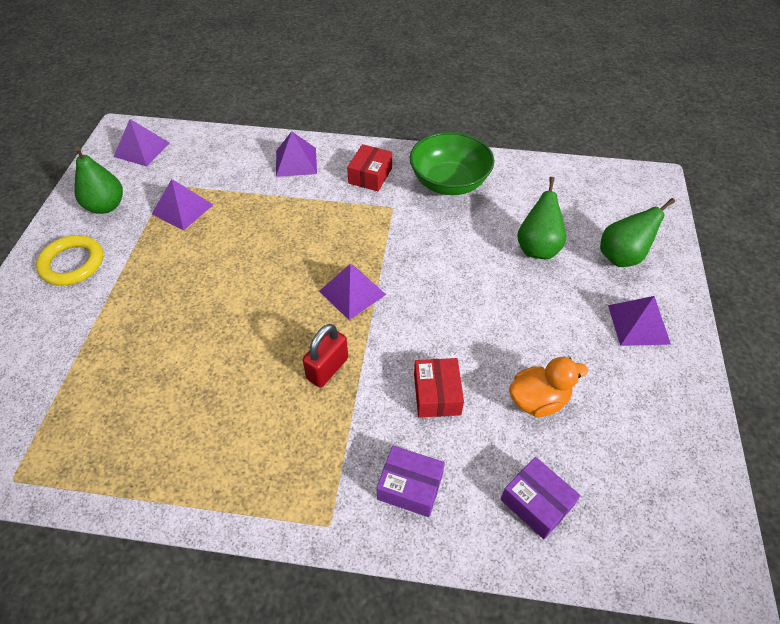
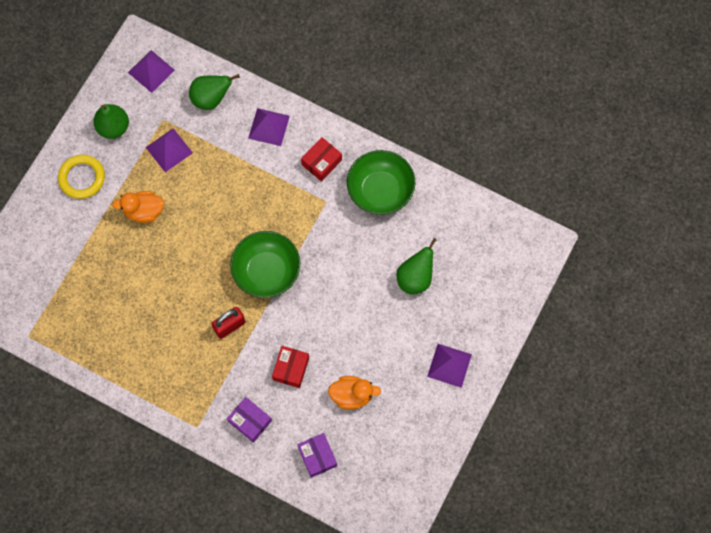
camera: 20 degrees right, 20 degrees up
purple pyramid [319,264,386,320] -> green bowl [230,231,301,298]
green pear [600,198,675,267] -> green pear moved to [189,74,240,110]
none -> orange duck [112,191,164,223]

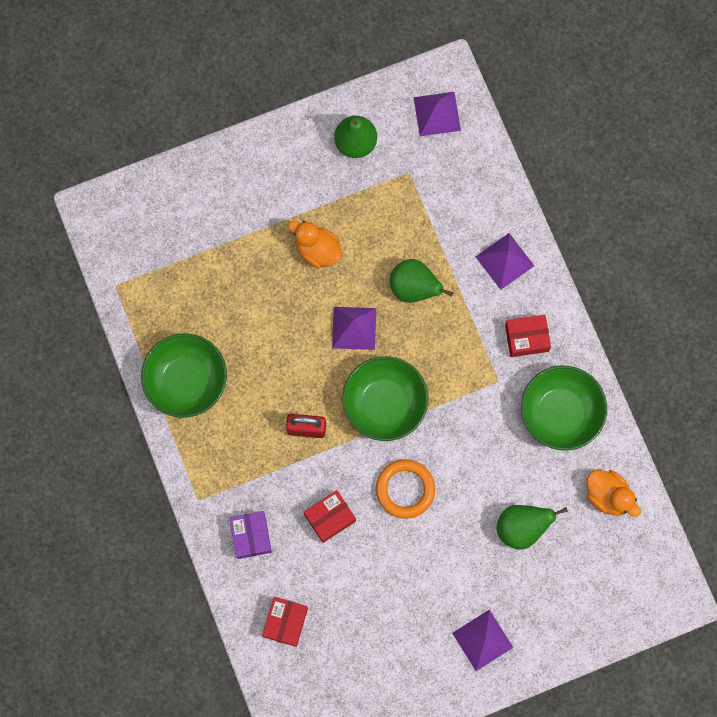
camera: 40 degrees right, 5 degrees up
yellow ring [58,155,105,199] -> none
purple pyramid [146,128,193,172] -> purple pyramid moved to [332,307,376,350]
green pear [189,74,240,110] -> green pear moved to [389,259,453,303]
purple box [297,433,337,478] -> red box [262,597,308,647]
orange duck [328,376,381,410] -> orange duck moved to [586,470,641,517]
none -> green bowl [141,333,227,418]
none -> orange ring [376,459,435,519]

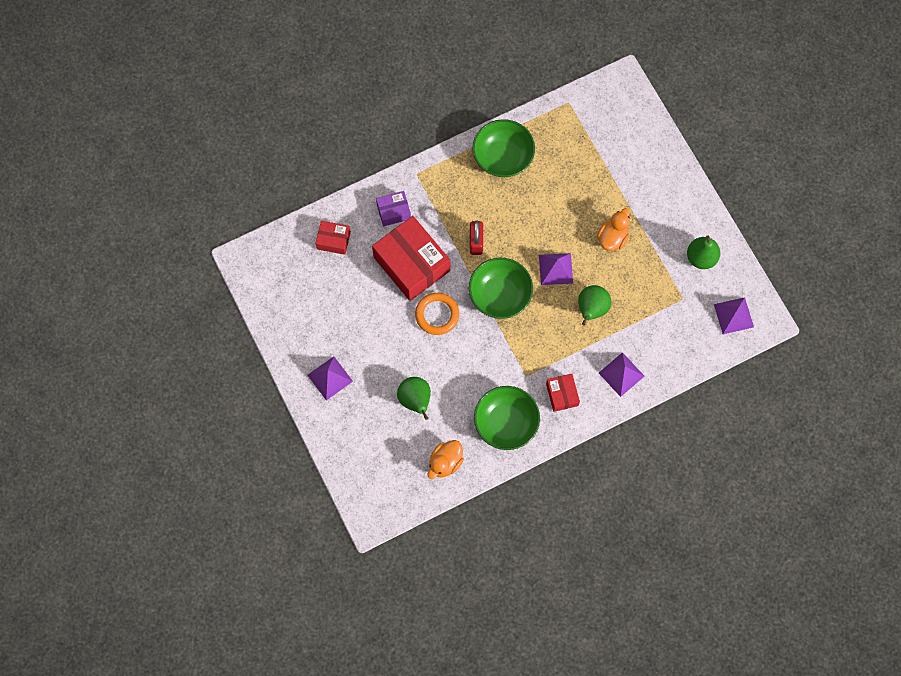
camera: 85 degrees right, 5 degrees down
red box [304,490,356,543] -> red box [372,216,450,301], size x2.04

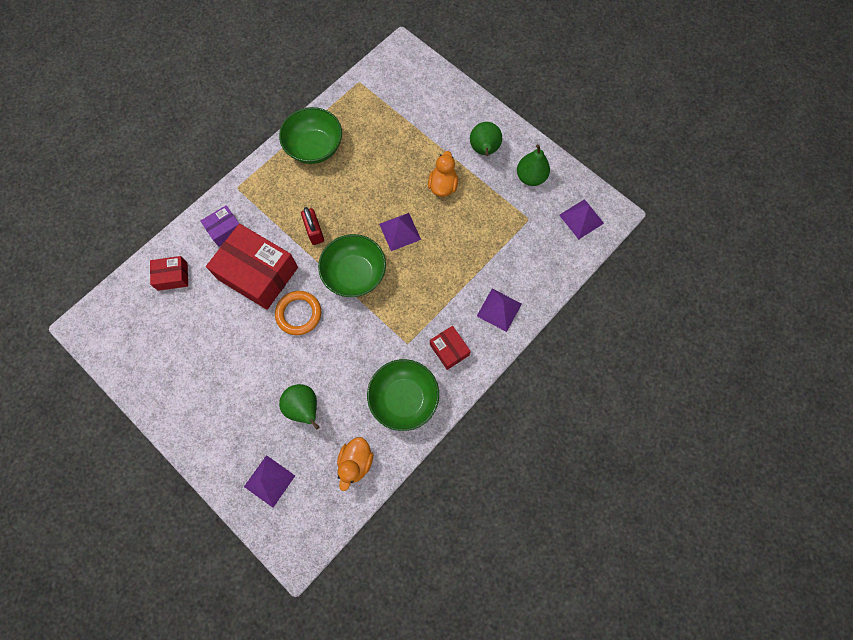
camera: 20 degrees left, 0 degrees up
purple pyramid [308,356,353,400] -> purple pyramid moved to [244,455,295,508]
green pear [578,285,611,326] -> green pear moved to [470,122,502,156]

